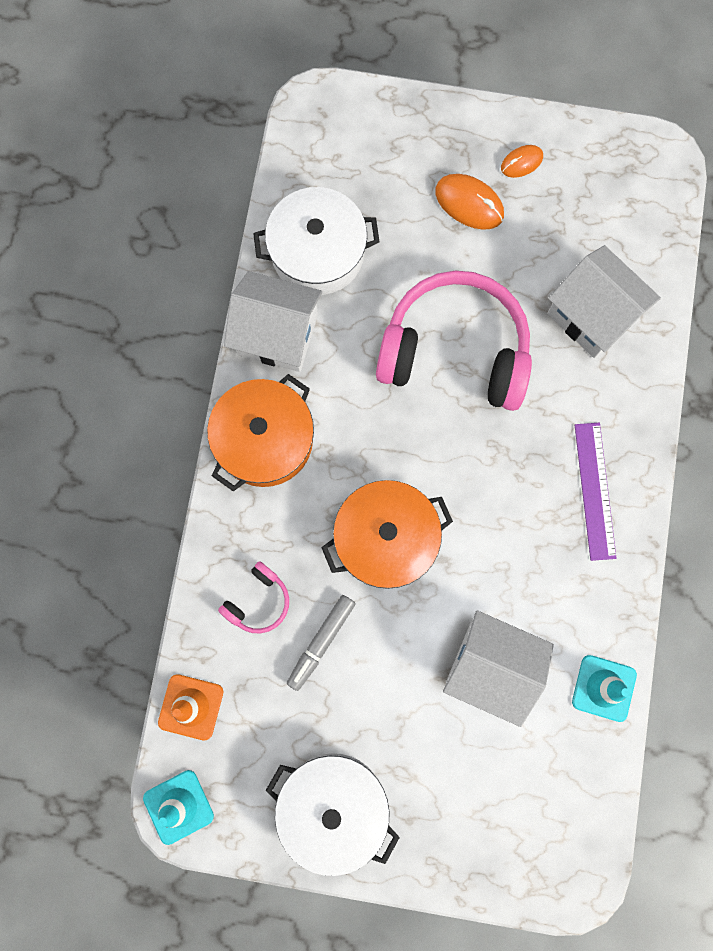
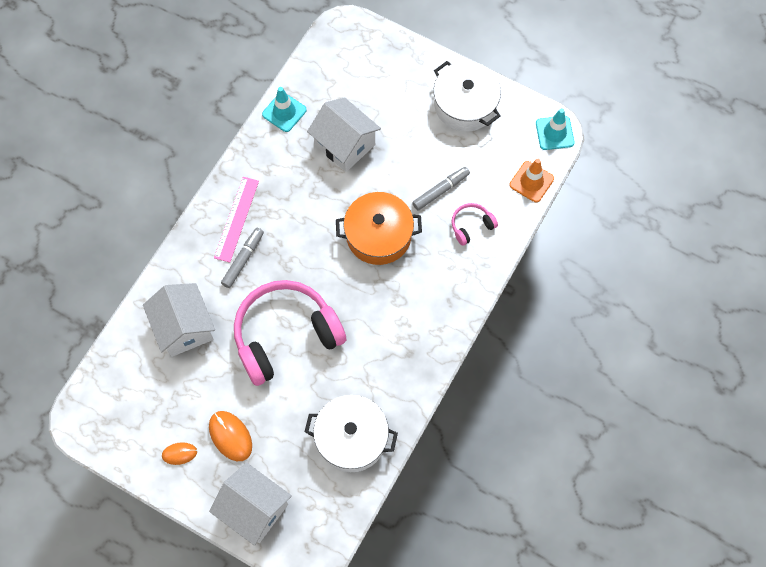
camera: 160 degrees left, 10 degrees down
orange pot [207,374,314,491] -> none
white house [224,271,322,372] -> white house moved to [209,462,292,546]
pink headphones [376,271,532,411] -> pink headphones turned 120 degrees clockwise [234,280,346,386]
purple ruler [575,423,616,561] -> pink ruler [214,177,259,263]
none -> grey marker [221,228,264,288]

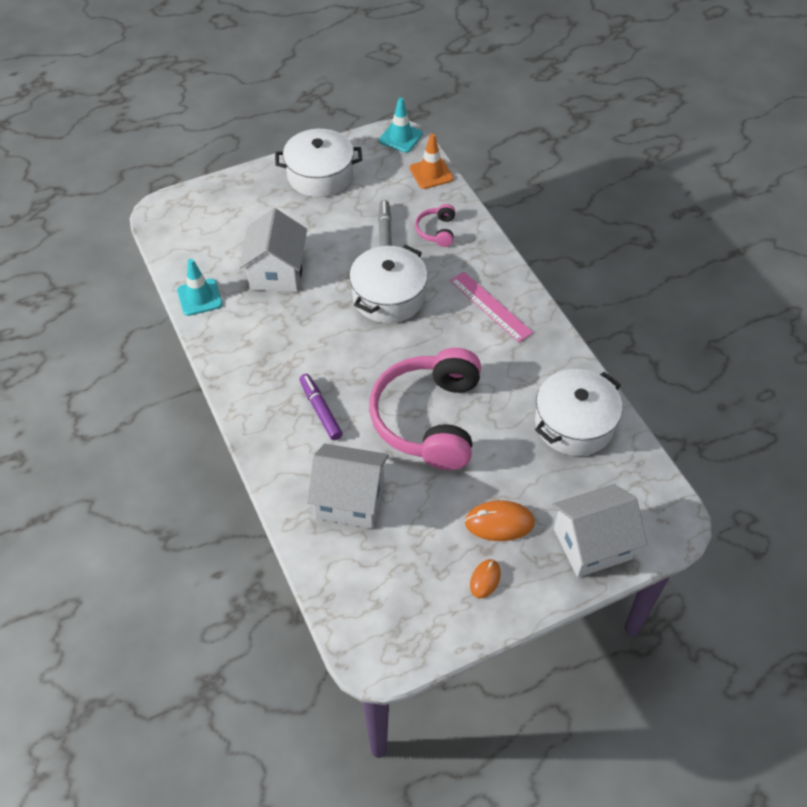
camera: 55 degrees left, 15 degrees down
pink ruler [214,177,259,263] -> pink ruler moved to [450,272,533,342]
grey marker [221,228,264,288] -> purple marker [299,374,343,440]
white house [307,97,381,172] -> white house turned 75 degrees counterclockwise [239,208,307,292]
orange pot [336,192,422,265] -> white pot [349,245,428,323]

